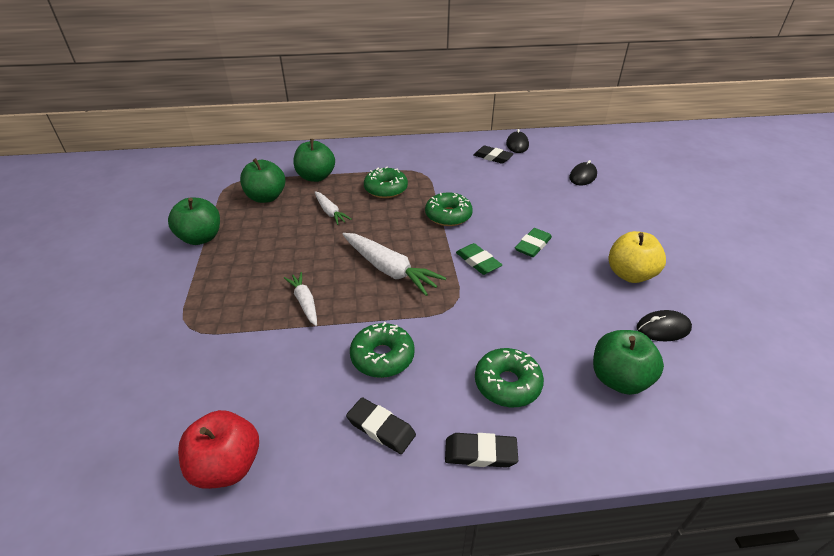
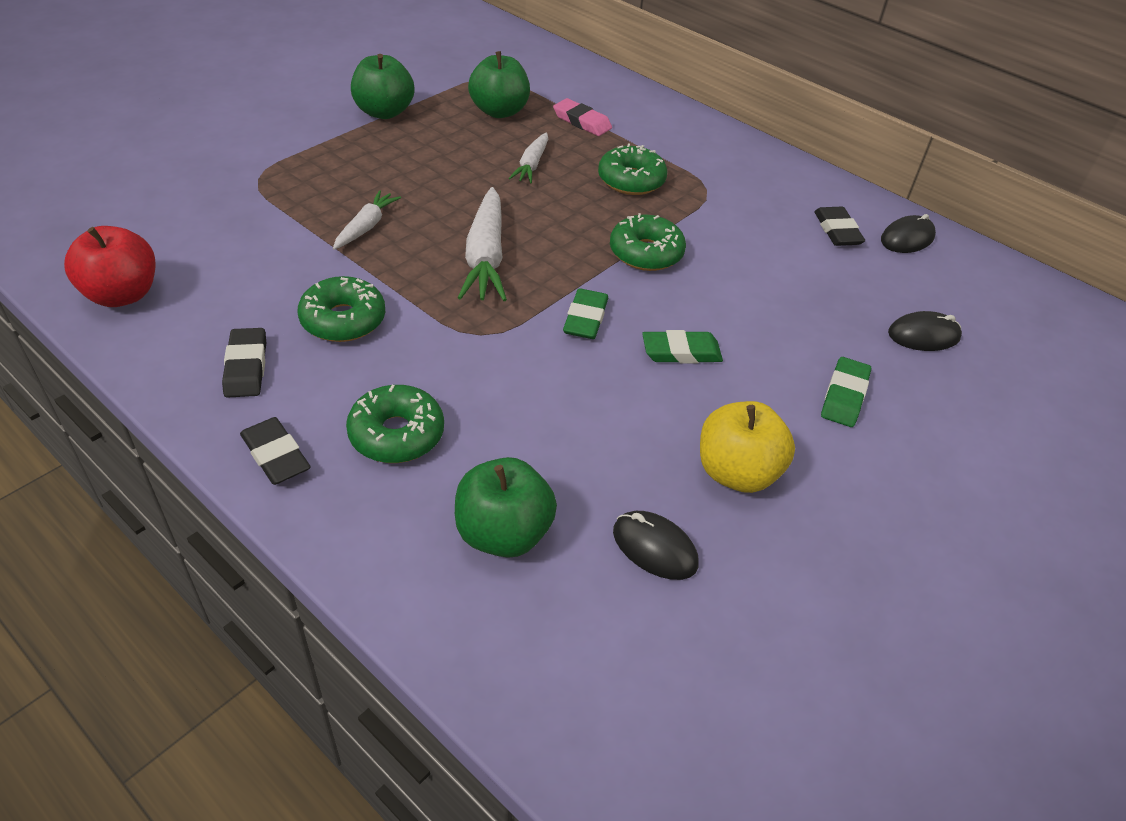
camera: 45 degrees right, 5 degrees up
green apple [294,139,335,182] -> pink eraser [553,98,612,136]
none -> green eraser [821,357,871,427]

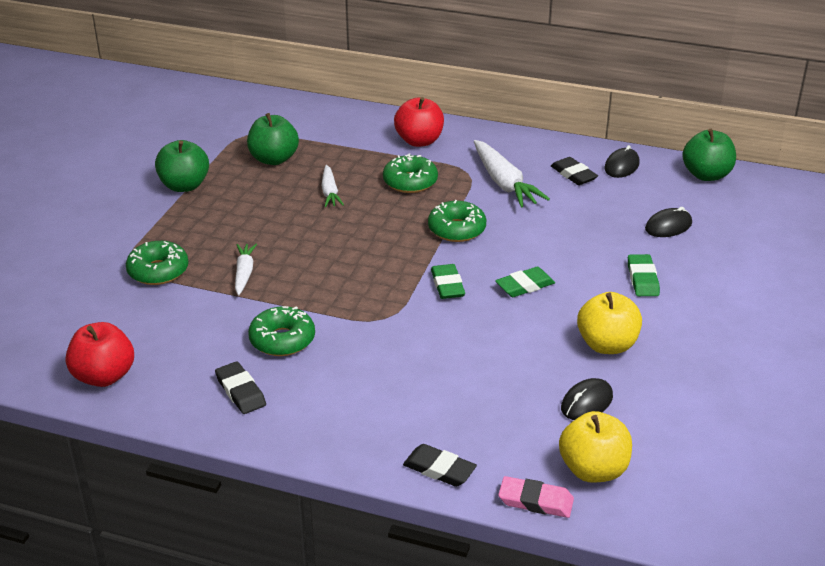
camera: 20 degrees left, 10 degrees down
black eraser [240,417,311,485] -> black eraser moved to [403,444,477,487]
green donut [346,385,444,463] -> green donut moved to [126,241,189,285]
green apple [455,457,557,558] -> green apple moved to [682,129,736,181]
white carrot [458,187,507,301] -> white carrot moved to [474,140,550,208]
pink eraser [553,98,612,136] -> pink eraser moved to [498,476,574,518]
black mouse [613,511,699,580] -> black mouse turned 60 degrees counterclockwise [561,378,613,420]
none -> red apple [394,97,444,147]
none -> yellow apple [559,411,632,483]

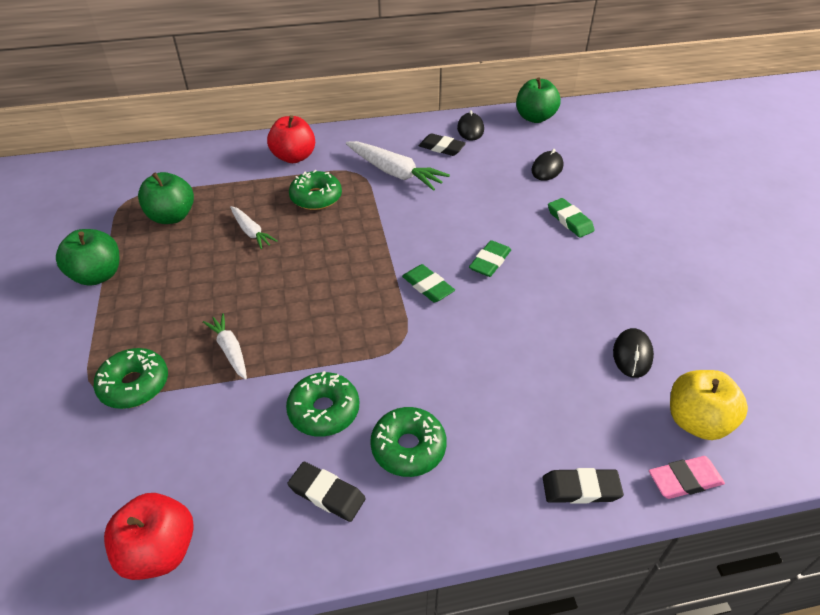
camera: 30 degrees left, 10 degrees up
green donut [428,200,487,242] -> green donut moved to [370,407,447,477]
yellow apple [577,292,642,354] -> none

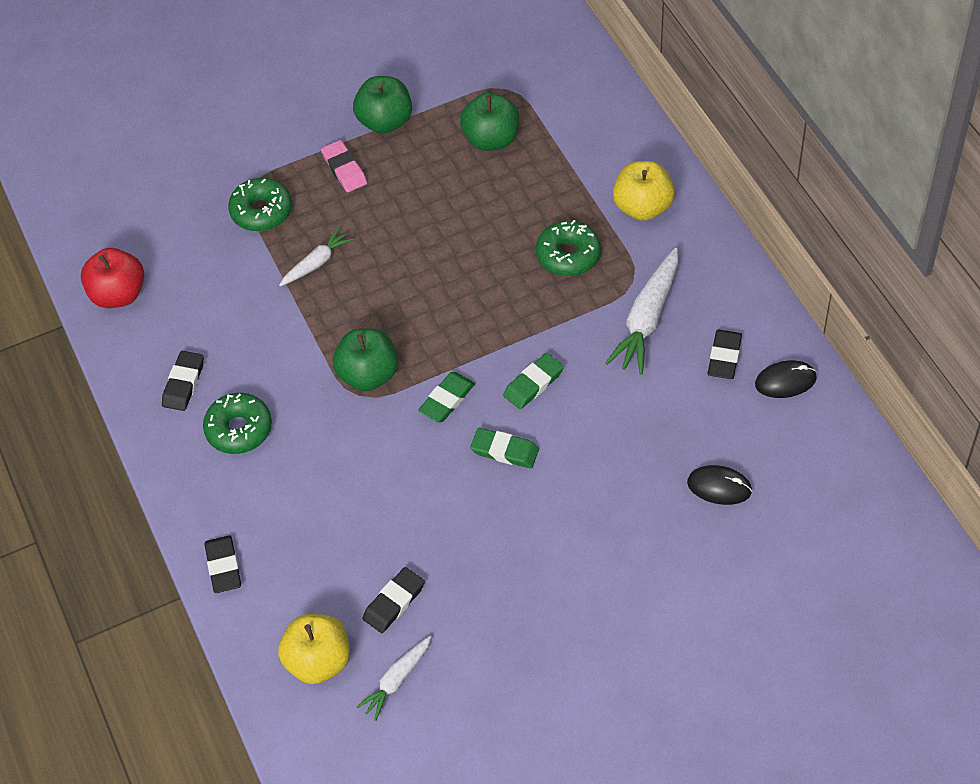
camera: 80 degrees right, 10 degrees up
white carrot [230,206,278,249] -> white carrot moved to [356,636,431,721]
red apple [267,115,315,163] -> yellow apple [613,161,675,221]
green donut [286,371,359,437] -> none
green apple [516,77,561,123] -> green apple moved to [333,329,398,391]
green eraser [548,198,595,238] -> green eraser moved to [503,353,564,409]
black mouse [613,328,654,378] -> black eraser [363,567,425,633]
pink eraser [649,456,725,499] -> pink eraser moved to [321,140,367,192]

